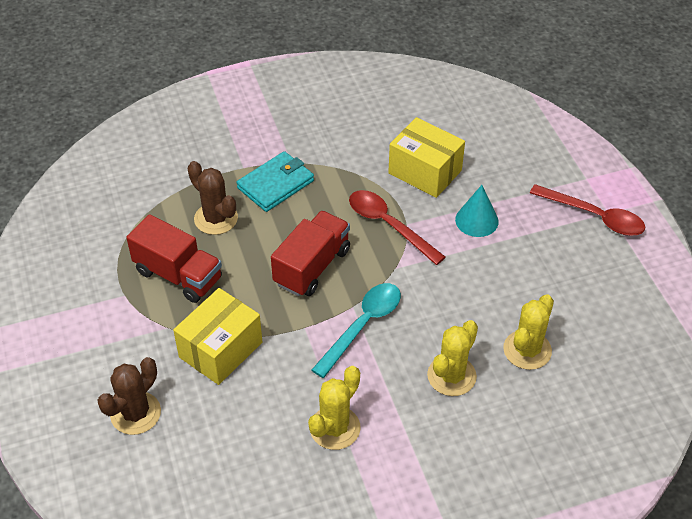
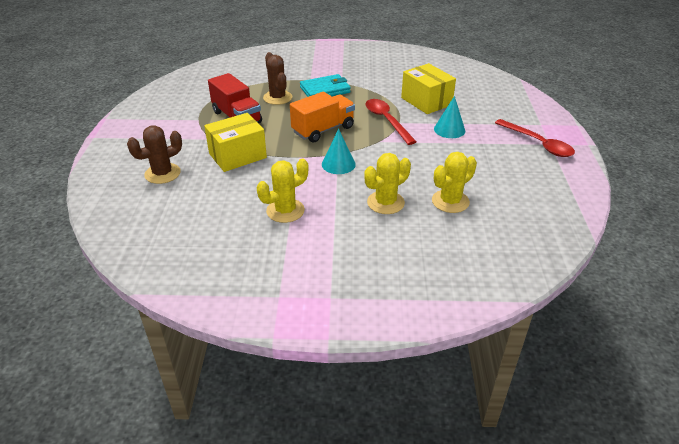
camera: 20 degrees right, 10 degrees down
red truck [271,211,350,296] -> orange truck [290,92,355,143]
turquoise spoon [312,283,401,378] -> turquoise cone [322,129,356,174]

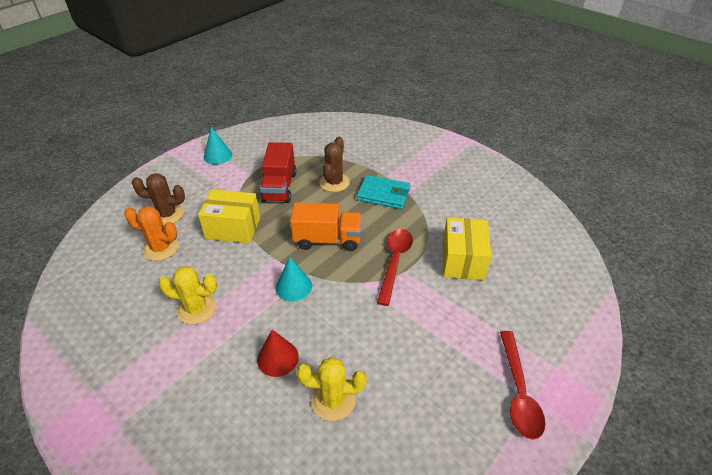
camera: 40 degrees right, 5 degrees up
yellow cactus [364,153,411,214] -> red cone [257,330,299,377]
turquoise cone [434,96,465,138] -> turquoise cone moved to [204,127,232,165]
none -> orange cactus [124,206,179,261]

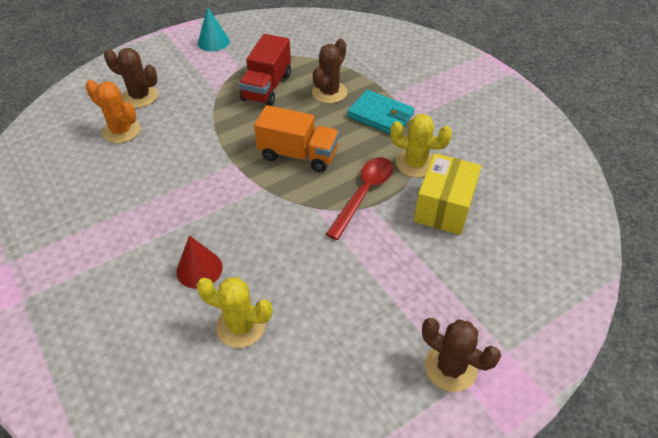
camera: 15 degrees right, 5 degrees up
yellow cactus [158,266,217,325] -> yellow cactus moved to [390,114,452,178]
yellow box [198,189,260,244] -> none
turquoise cone [275,257,312,301] -> none
red spoon [500,331,545,440] -> brown cactus [422,318,501,392]

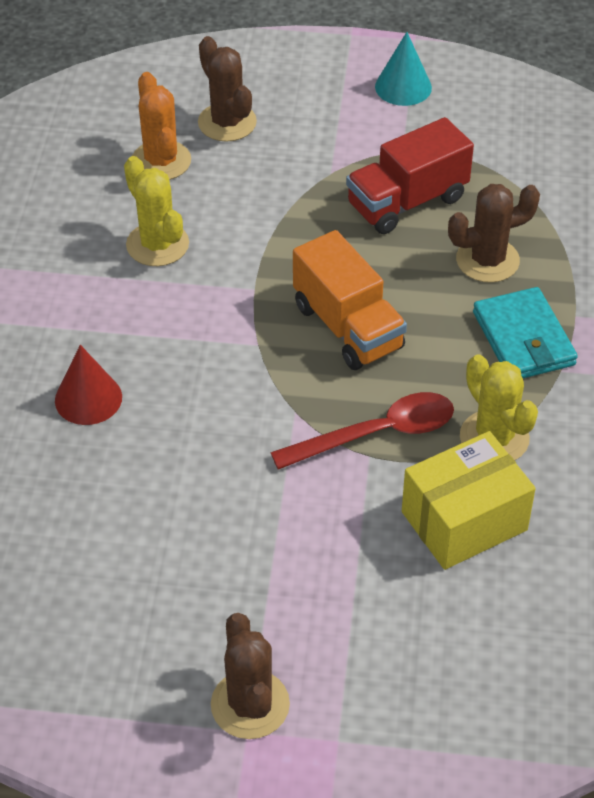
camera: 40 degrees right, 0 degrees up
yellow cactus [196,277,272,348] -> yellow cactus moved to [124,156,189,266]

